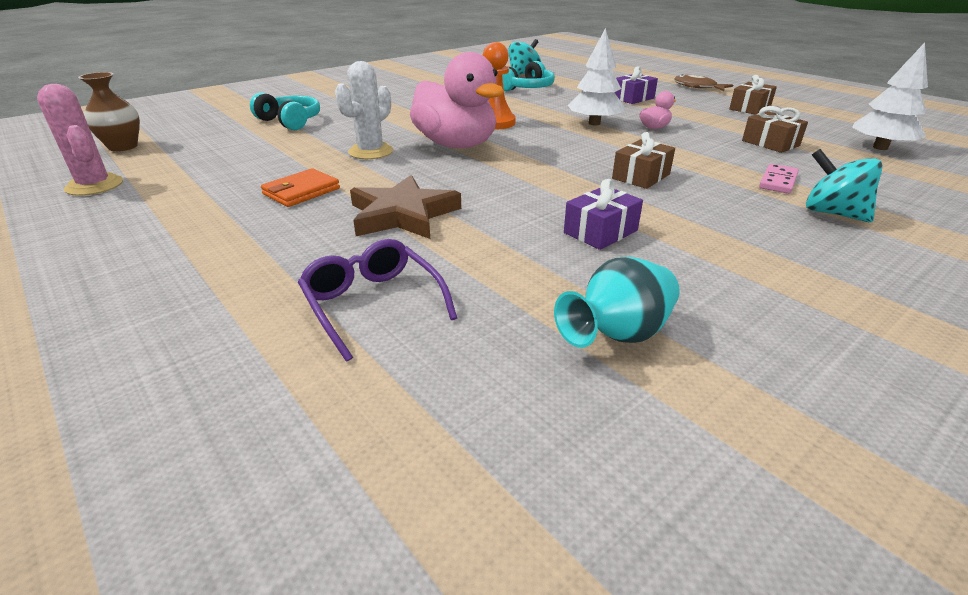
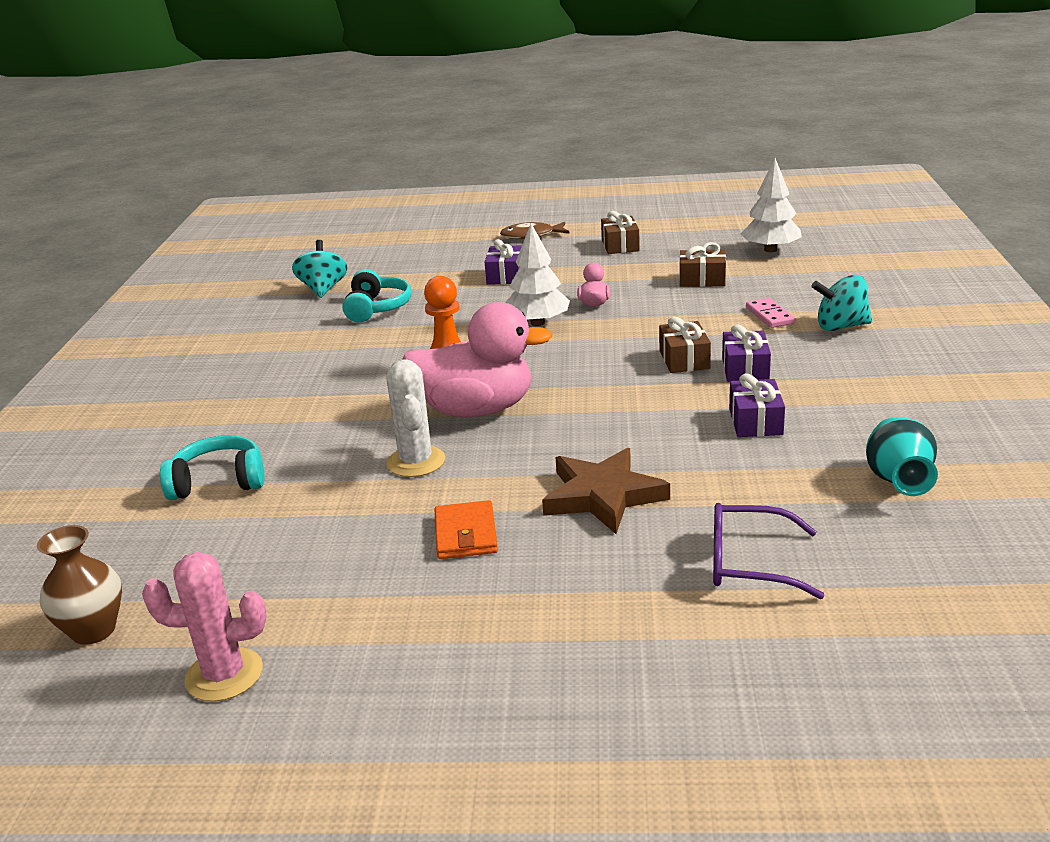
camera: 45 degrees left, 5 degrees down
none -> purple gift [722,324,771,382]

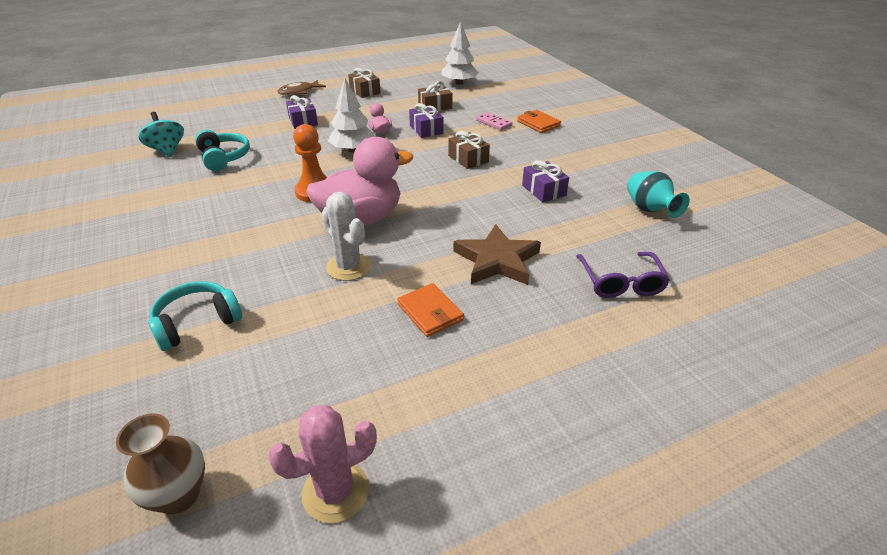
camera: 30 degrees left, 10 degrees up
purple glasses [713,503,825,599] -> purple glasses turned 75 degrees counterclockwise [576,252,670,298]
purple gift [722,324,771,382] -> purple gift moved to [409,103,444,138]
turquoise spinning top [811,275,872,331] -> orange wallet [517,110,561,133]

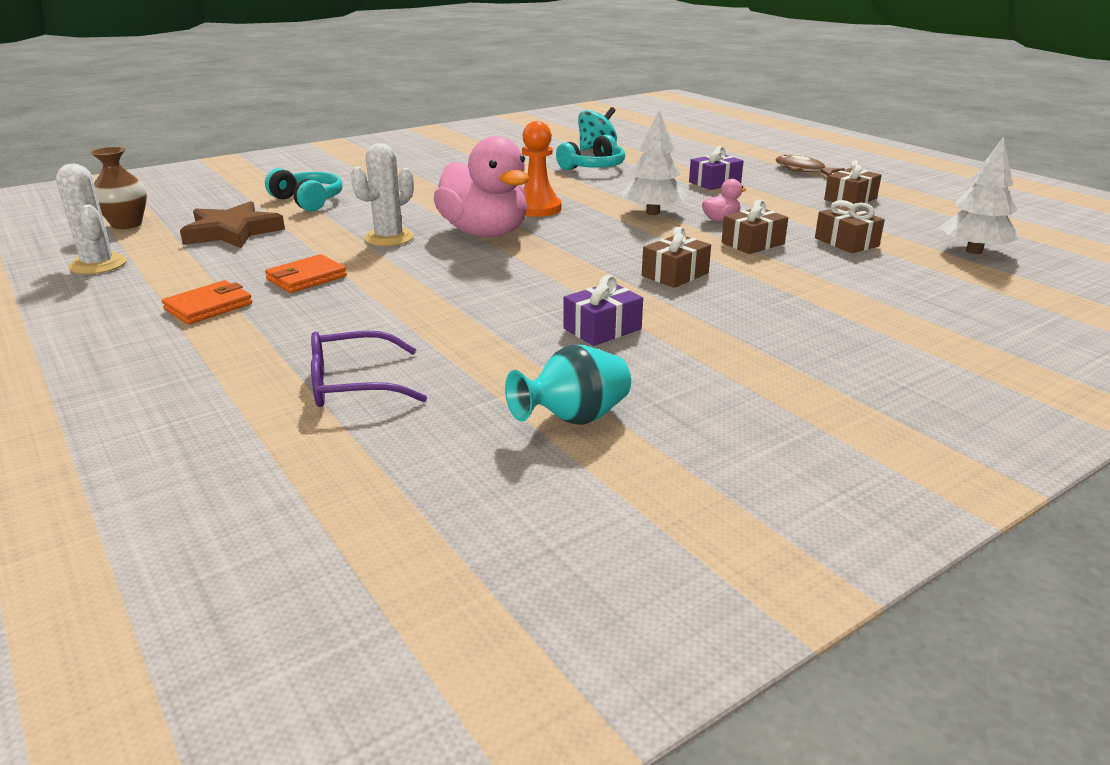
camera: 80 degrees right, 10 degrees down
pink cactus [268,405,377,523] -> white cactus [56,164,127,274]
purple gift [409,103,444,138] -> brown gift [721,200,788,254]
brown star [454,224,541,285] -> brown star moved to [180,201,285,248]
pink domino [476,112,512,131] -> none
orange wallet [517,110,561,133] -> orange wallet moved to [162,280,252,324]

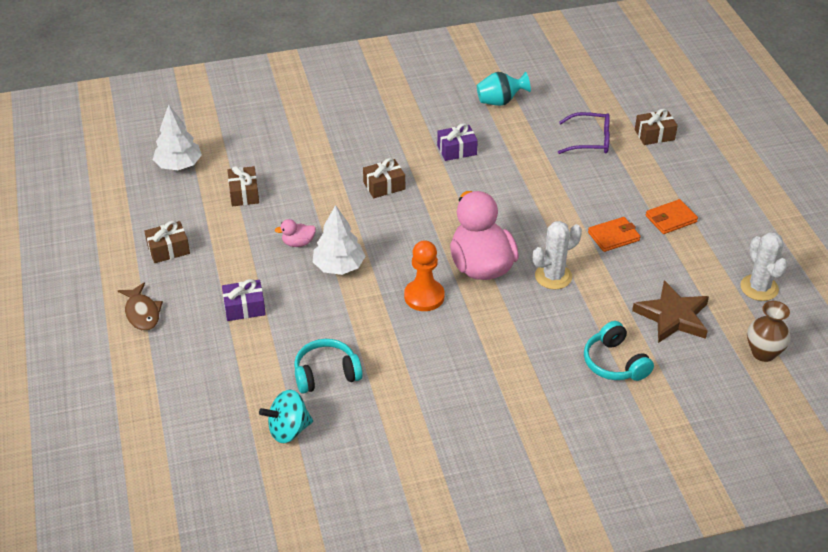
camera: 160 degrees left, 15 degrees up
brown gift [721,200,788,254] -> brown gift moved to [635,108,678,145]

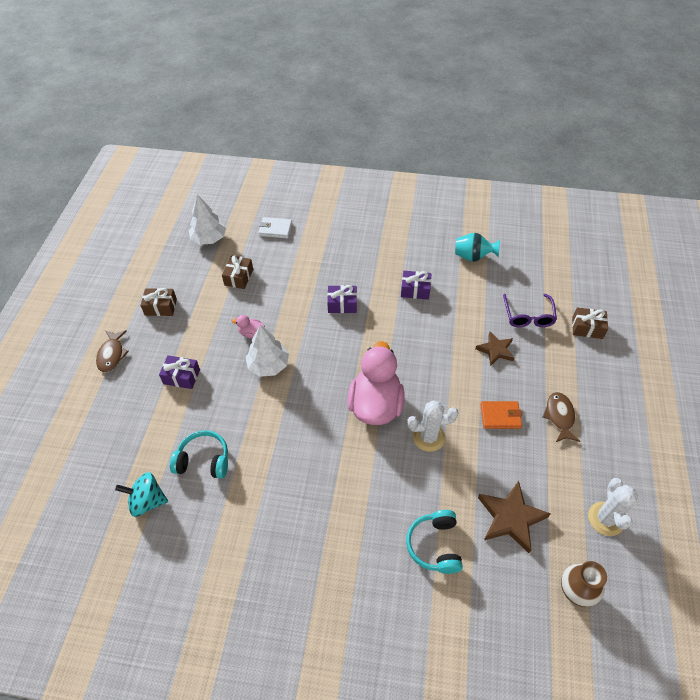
camera: 25 degrees right, 10 degrees up
brown gift [363,158,405,198] -> purple gift [327,285,357,313]
orange pawn [404,240,445,311] -> none
purple glasses [558,112,610,154] -> purple glasses turned 60 degrees clockwise [503,294,557,327]
orange wallet [646,199,698,234] -> brown fish [543,392,580,442]
none -> white wallet [258,217,292,239]
none -> brown star [475,332,515,366]

